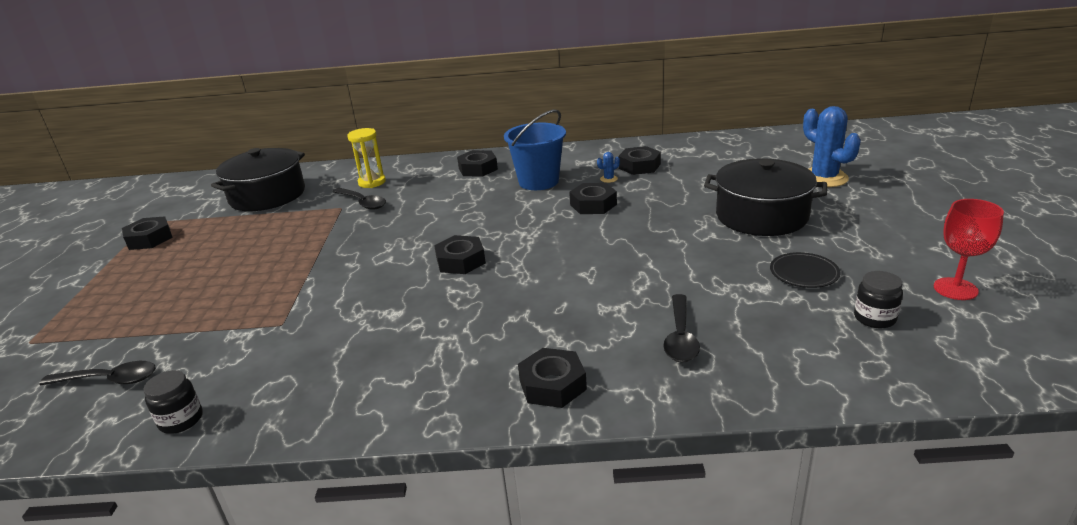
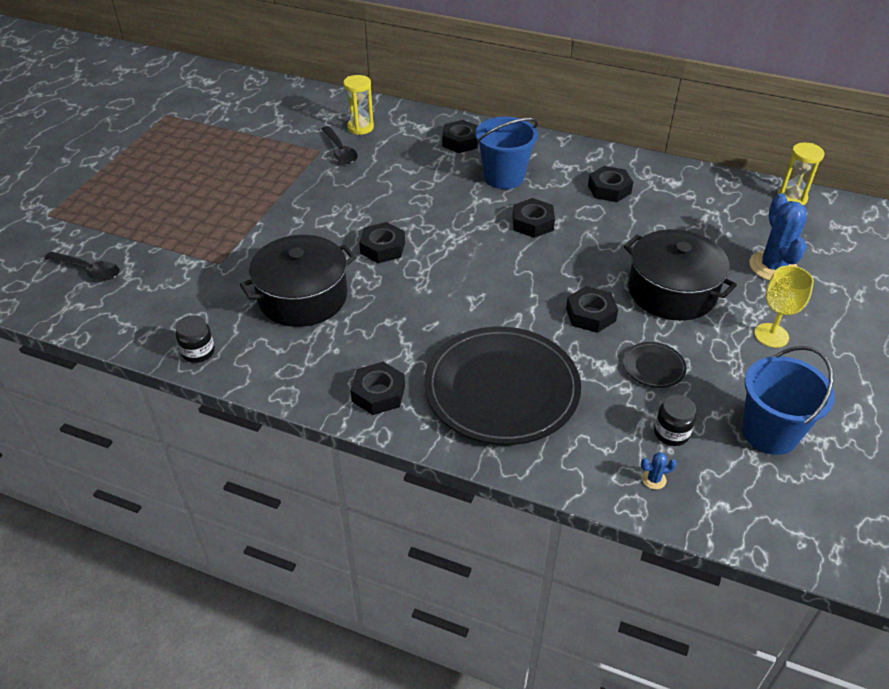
camera: 20 degrees right, 15 degrees up
black nut [122,216,173,250] -> black nut moved to [566,286,618,333]
black jar [144,370,203,434] -> black jar moved to [176,315,215,363]
black pot [211,148,305,211] -> black pot moved to [240,235,356,327]
blue cactus [597,152,620,183] -> blue cactus moved to [641,452,677,489]
black spoon [663,294,700,362] -> black plate [424,327,581,445]
red goblet [934,199,1004,300] -> blue bucket [742,346,835,455]
none -> yellow goblet [754,265,814,348]
none -> yellow hourglass [777,143,824,206]

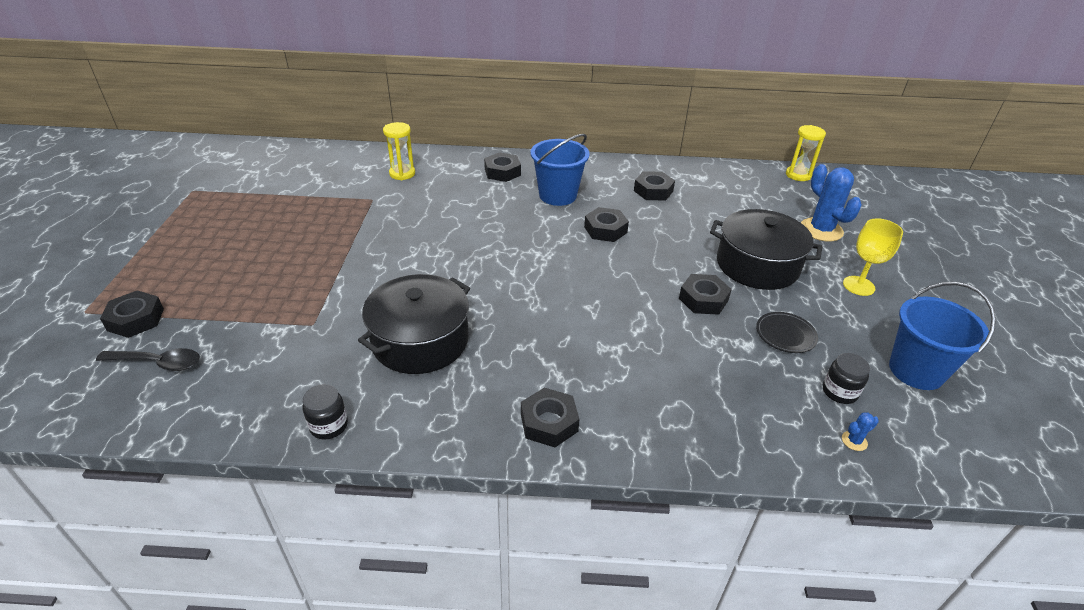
camera: 20 degrees left, 5 degrees down
black spoon [321,126,358,164] -> none
black nut [359,222,405,263] -> black nut moved to [100,291,164,338]
black plate [424,327,581,445] -> none

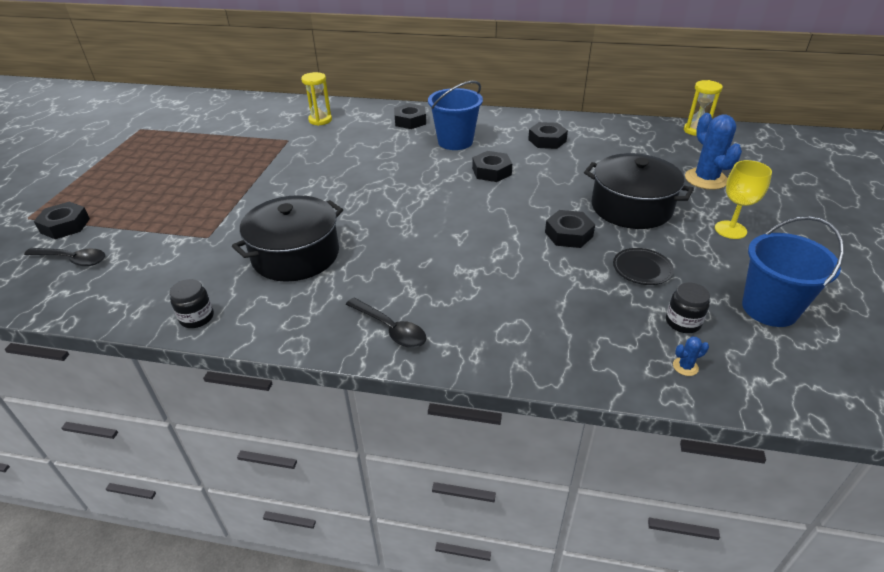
camera: 10 degrees right, 0 degrees up
black nut [521,388,580,447] -> black spoon [346,298,427,348]

